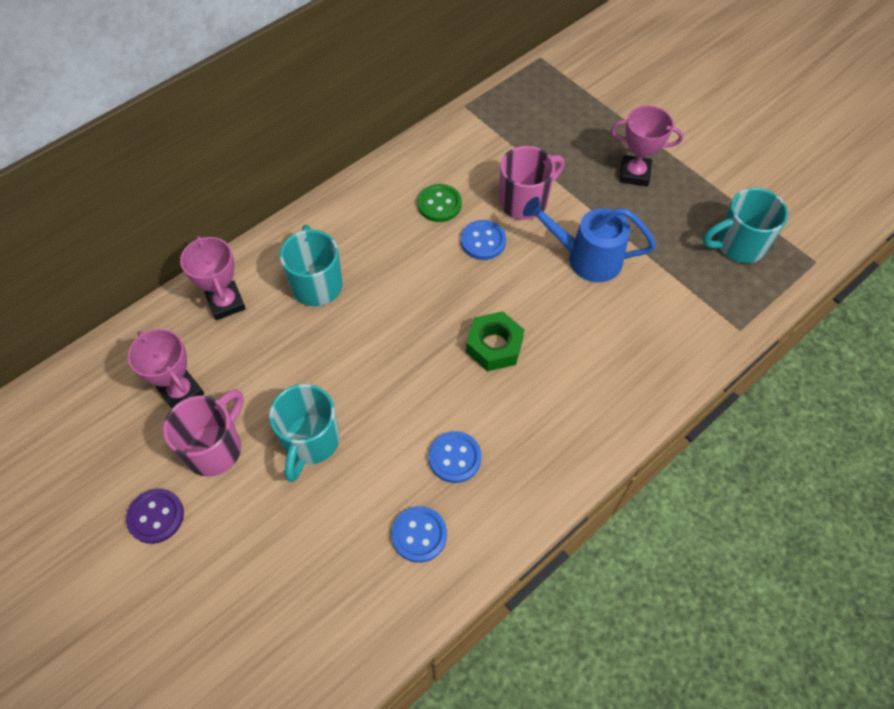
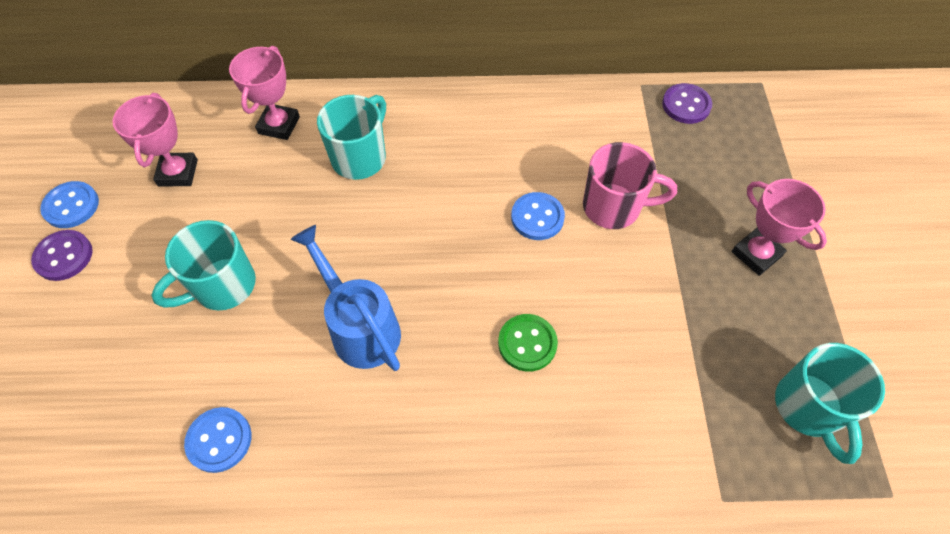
camera: 40 degrees right, 0 degrees up
pink mug [163,389,244,477] -> none
green button [417,184,462,222] -> green button moved to [498,314,558,372]
blue button [429,431,482,483] -> blue button moved to [40,181,99,228]
green nut [466,311,524,371] -> none
blue watering can [523,197,656,282] -> blue watering can moved to [290,225,401,371]
turquoise mug [703,188,788,263] -> turquoise mug turned 120 degrees counterclockwise [775,343,885,464]
none -> purple button [662,83,712,124]

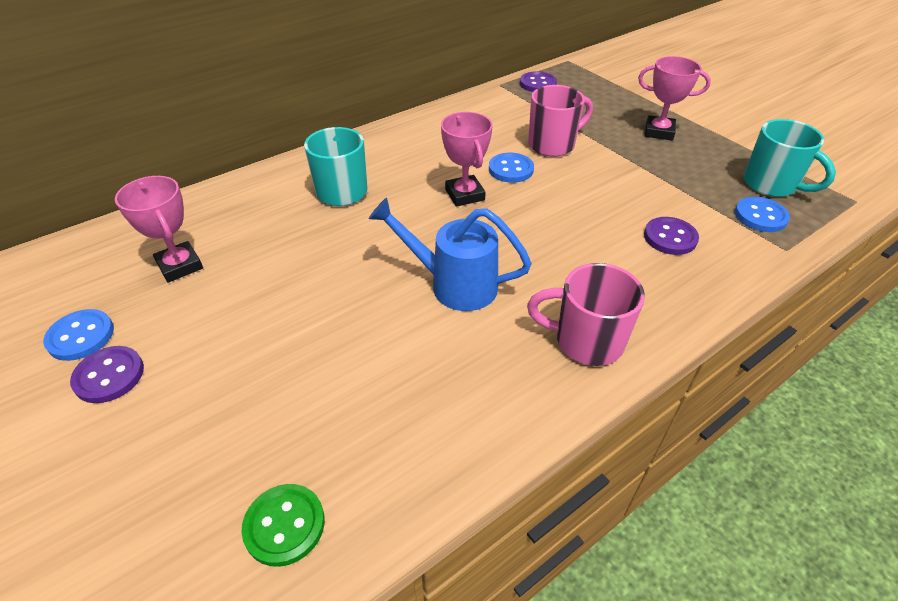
camera: 35 degrees left, 15 degrees down
turquoise mug [151,220,256,311] -> none
blue button [184,407,251,473] -> blue button moved to [735,197,790,232]
pink trophy [229,46,300,140] -> pink trophy moved to [441,112,493,207]
green button [498,314,558,372] -> green button moved to [242,484,325,567]
none -> pink mug [527,263,645,366]
none -> purple button [644,217,699,255]

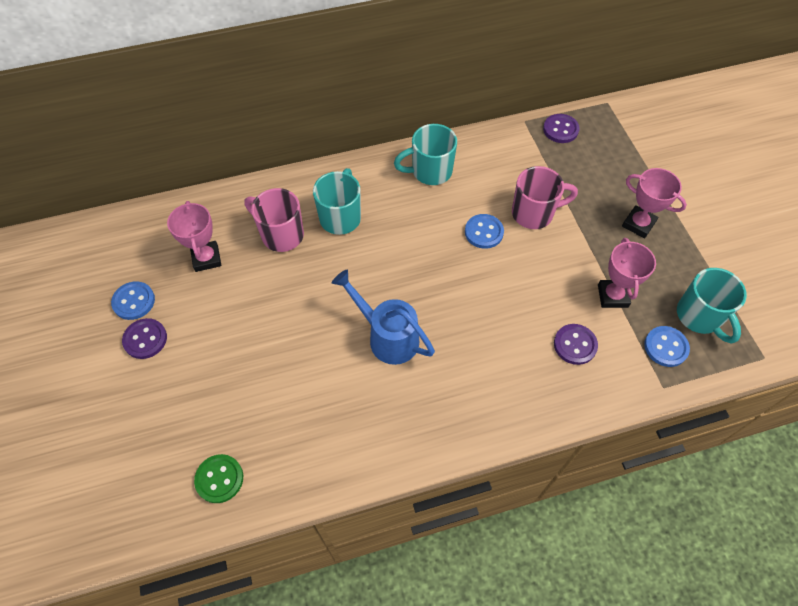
camera: 20 degrees right, 15 degrees up
pink trophy [441,112,493,207] -> pink trophy moved to [598,238,656,308]
pink mug [527,263,645,366] -> pink mug moved to [245,188,304,252]
none -> turquoise mug [394,124,457,185]

